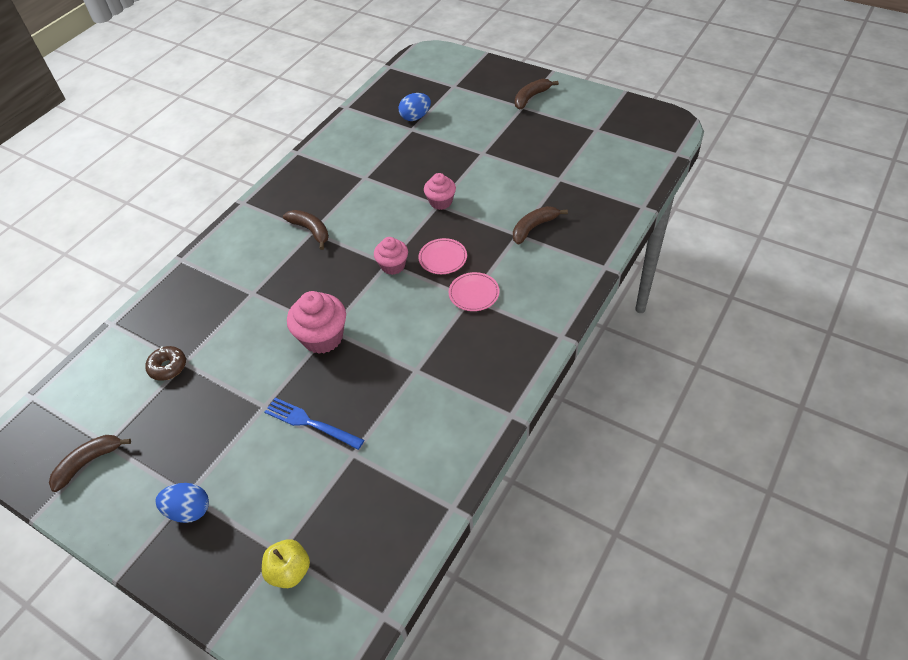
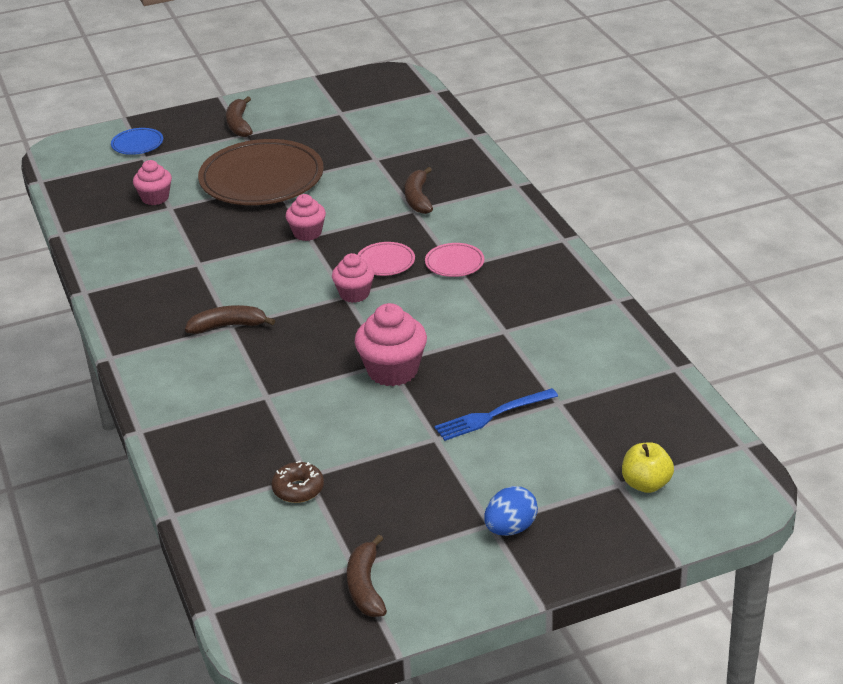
camera: 55 degrees left, 15 degrees down
blue egg [399,93,431,121] -> pink cupcake [133,160,172,205]
none -> blue plate [111,128,163,155]
none -> brown plate [198,139,324,205]

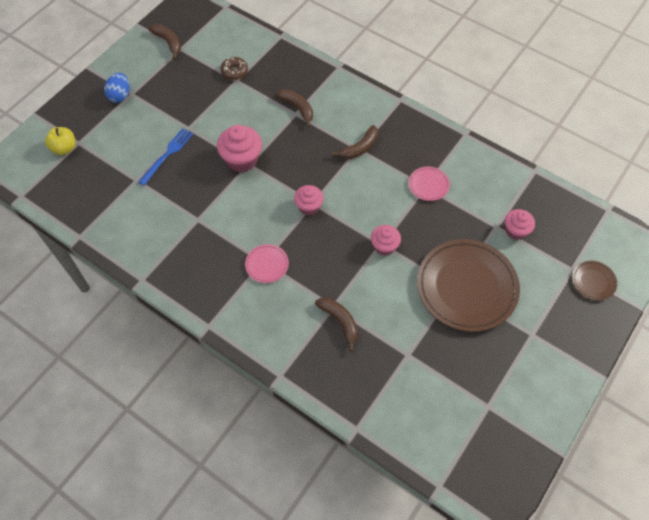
camera: 145 degrees right, 25 degrees up
blue plate [111,128,163,155] -> brown plate [572,261,617,300]
brown banana [226,97,253,137] -> brown banana moved to [275,89,313,127]
pink plate [357,242,415,276] -> pink plate moved to [409,167,450,201]

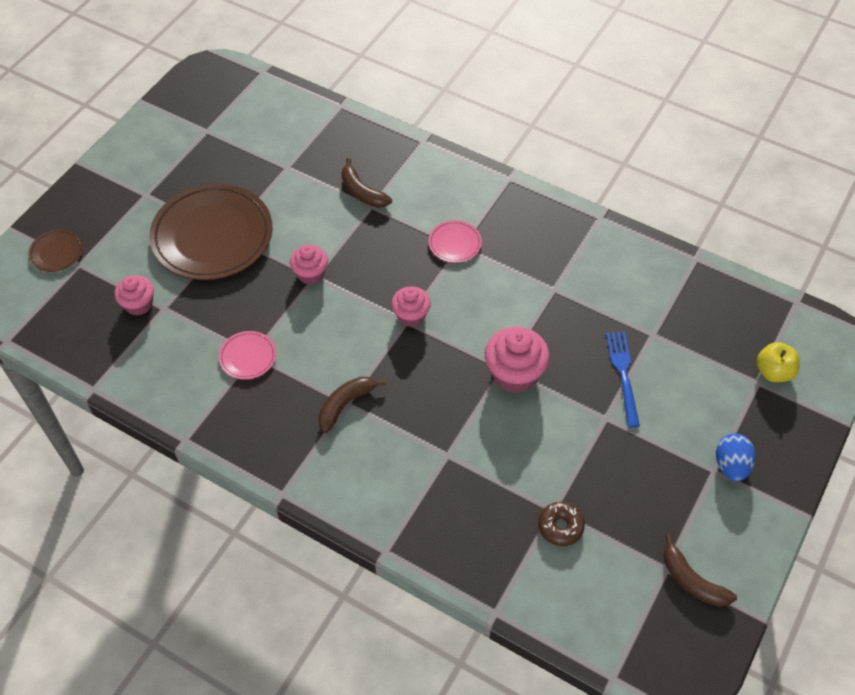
camera: 175 degrees right, 5 degrees down
blue fork [138,128,193,186] -> blue fork turned 150 degrees clockwise [606,331,640,427]
brown banana [275,89,313,127] -> none

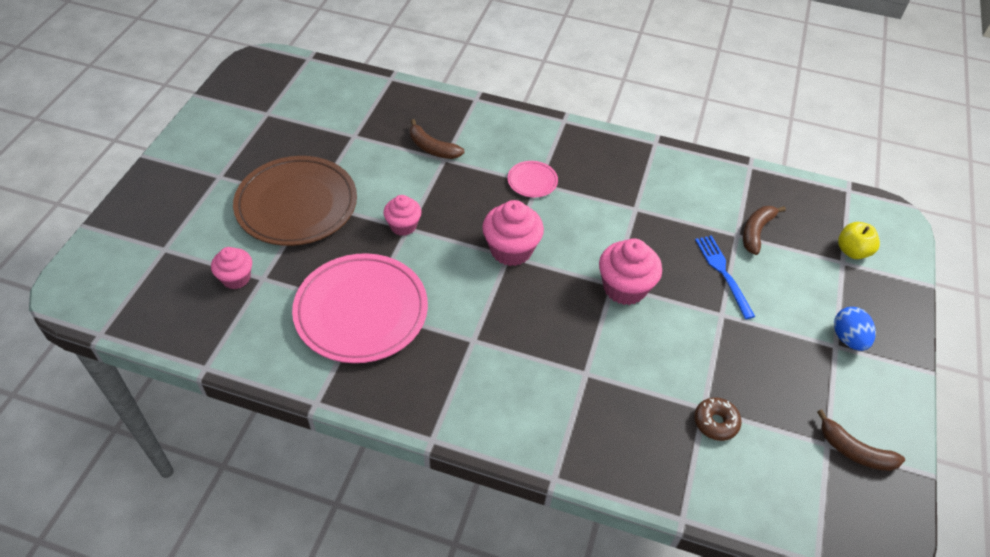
camera: 15 degrees left, 5 degrees down
brown plate [28,229,83,272] -> none
pink plate [219,331,276,379] -> pink plate [292,253,428,363], size x2.29
brown banana [318,376,386,433] -> brown banana moved to [743,206,786,255]
pink cupcake [391,286,431,327] -> pink cupcake [482,200,544,266], size x1.58

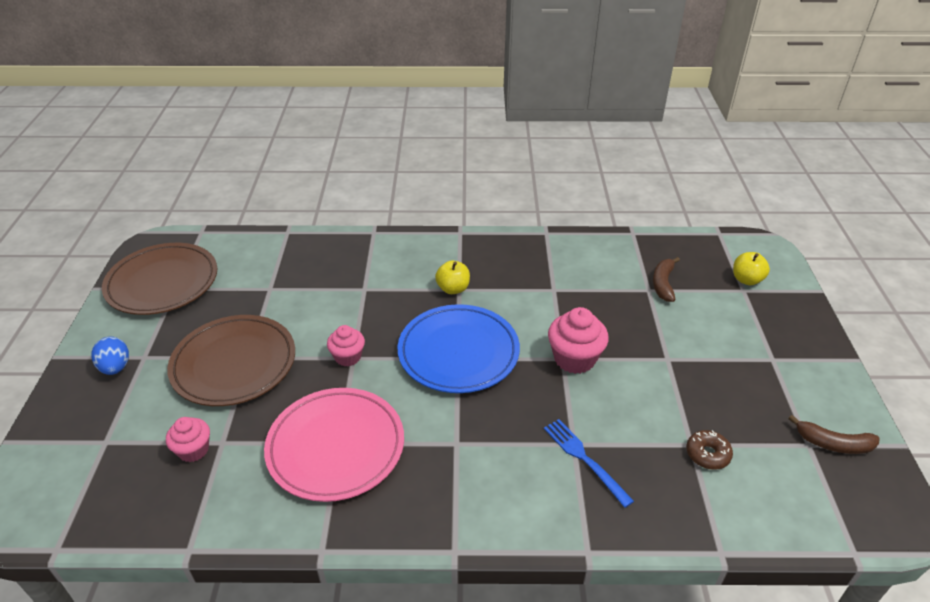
camera: 15 degrees left, 10 degrees down
brown banana [410,119,464,159] -> none
pink cupcake [482,200,544,266] -> blue plate [397,304,520,393]
pink plate [507,161,558,197] -> yellow apple [435,260,470,294]
blue fork [695,236,755,319] -> blue fork moved to [544,419,634,508]
blue egg [834,307,876,351] -> blue egg moved to [91,337,129,375]
none -> brown plate [102,243,217,315]

